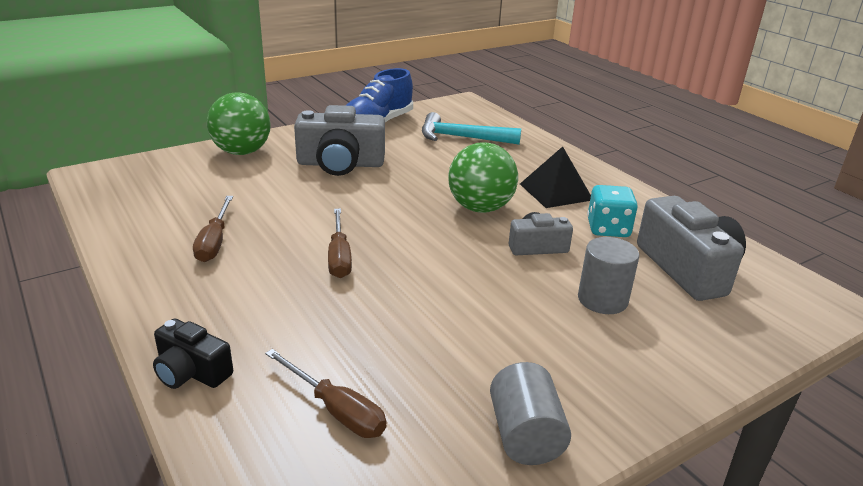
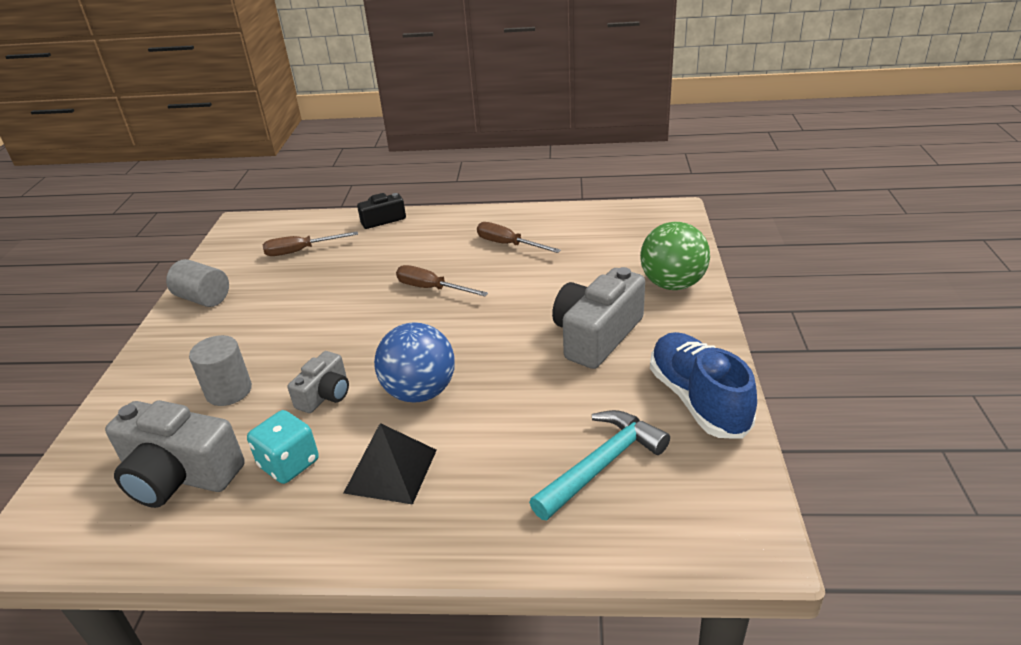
camera: 130 degrees right, 5 degrees up
green ball [448,142,518,213] -> blue ball [374,322,455,402]

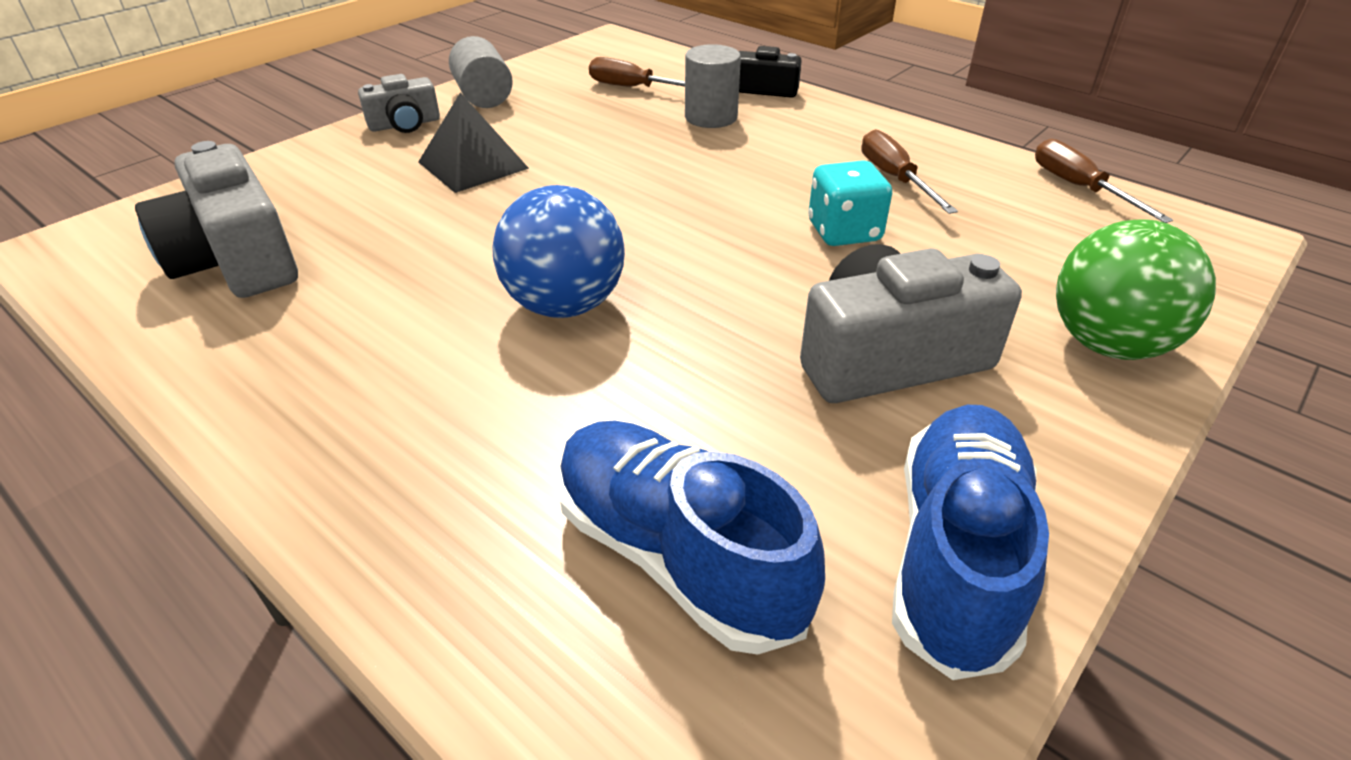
camera: 35 degrees right, 5 degrees up
grey cylinder [189,335,252,406] -> grey cylinder moved to [685,44,741,128]
turquoise dice [247,410,319,484] -> turquoise dice moved to [808,160,892,246]
grey camera [288,351,349,413] -> grey camera moved to [358,74,440,133]
black pyramid [344,423,437,505] -> black pyramid moved to [418,92,529,193]
brown screwdriver [396,265,488,296] -> brown screwdriver moved to [1035,139,1173,223]
turquoise hammer [529,410,670,520] -> blue shoe [557,421,825,655]

